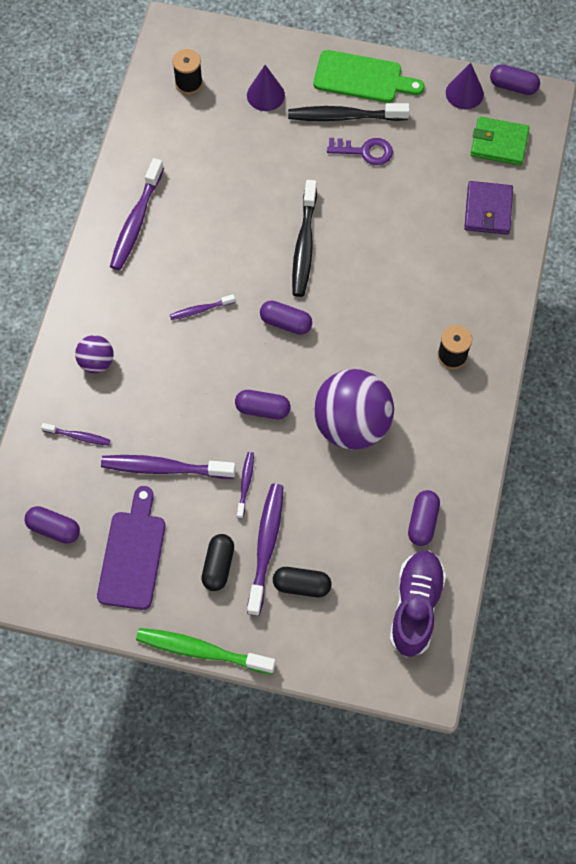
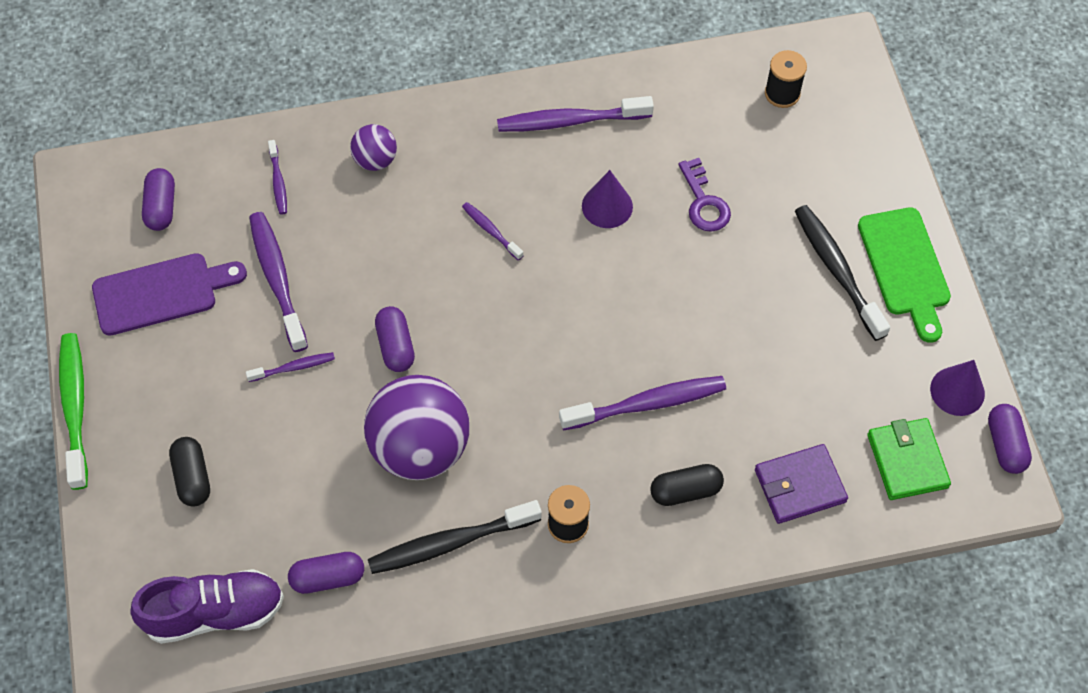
camera: 65 degrees right, 5 degrees down
black capsule [201,534,234,591] -> black capsule moved to [650,464,724,506]
purple cone [247,65,285,111] -> purple cone moved to [582,170,633,228]
purple toothbrush [247,484,283,616] -> purple toothbrush moved to [559,376,726,430]
purple capsule [260,301,312,335] -> none
black toothbrush [292,180,317,297] -> black toothbrush moved to [368,500,542,574]
purple key [327,138,393,165] -> purple key moved to [678,158,731,232]

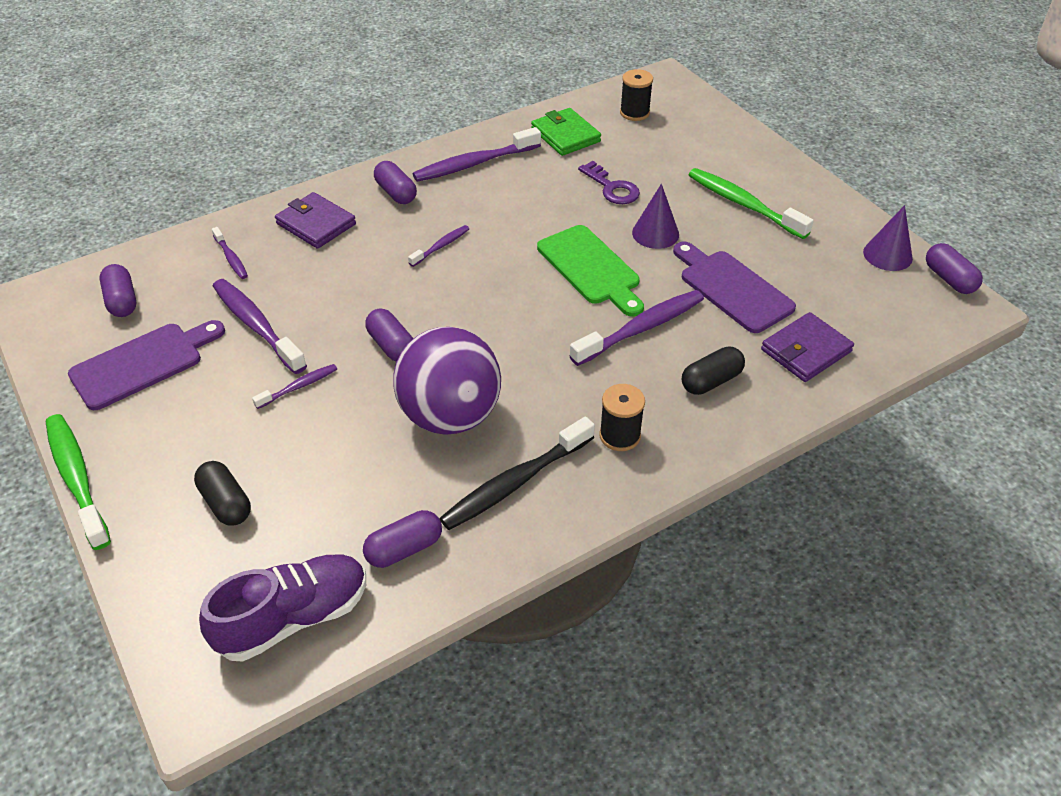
camera: 20 degrees left, 15 degrees down
purple ball [350,124,397,171] -> purple wallet [275,192,356,249]
purple toothbrush [462,202,523,261] -> purple toothbrush turned 105 degrees clockwise [408,225,469,267]
purple cone [582,170,633,228] -> purple cone moved to [632,184,679,249]
black toothbrush [795,205,890,341] -> green toothbrush [688,168,814,239]
green cutting board [858,207,951,343] -> green cutting board moved to [537,225,644,317]
green wallet [867,418,951,500] -> green wallet moved to [531,108,601,156]
none -> purple capsule [374,161,417,204]
none -> purple cutting board [673,242,796,333]

